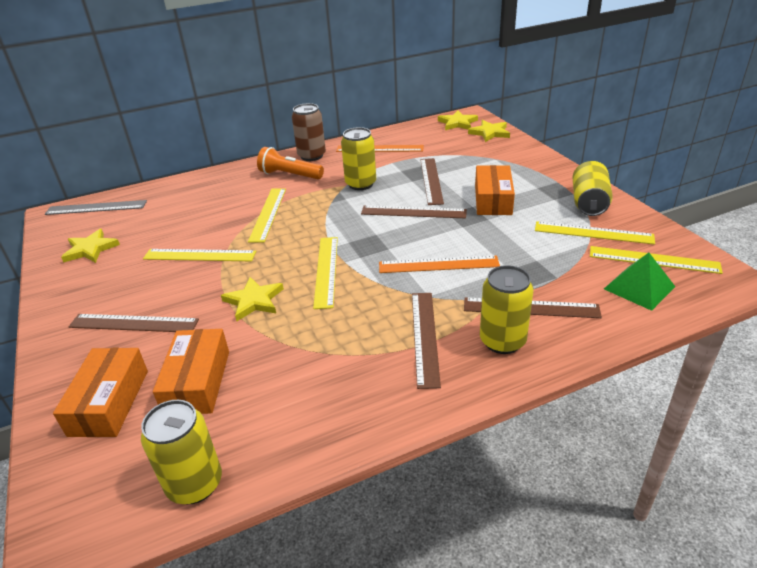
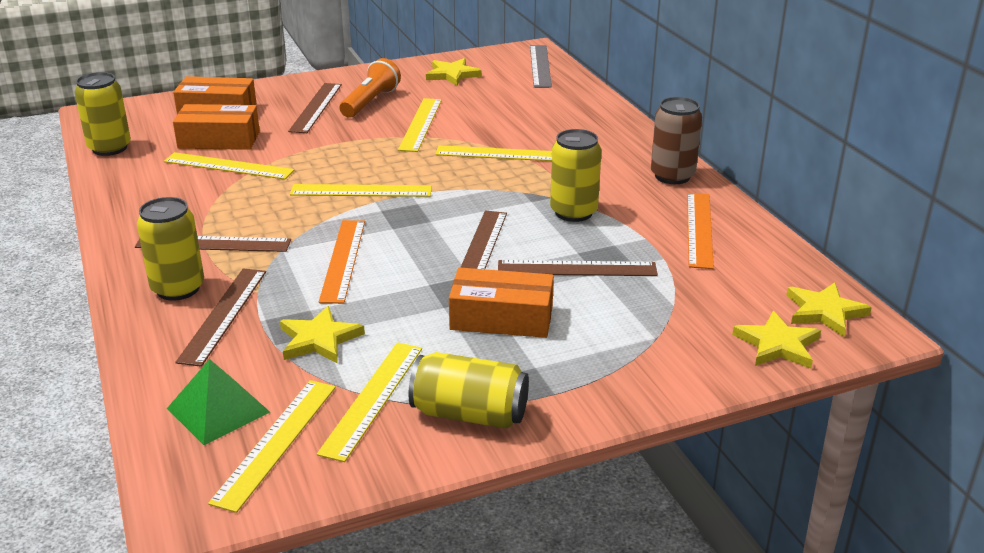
camera: 90 degrees right, 5 degrees down
yellow star [221,277,284,321] -> yellow star moved to [280,306,365,363]
orange flashlight [257,147,324,179] -> orange flashlight moved to [340,58,401,118]
none -> yellow ruler [164,152,294,179]

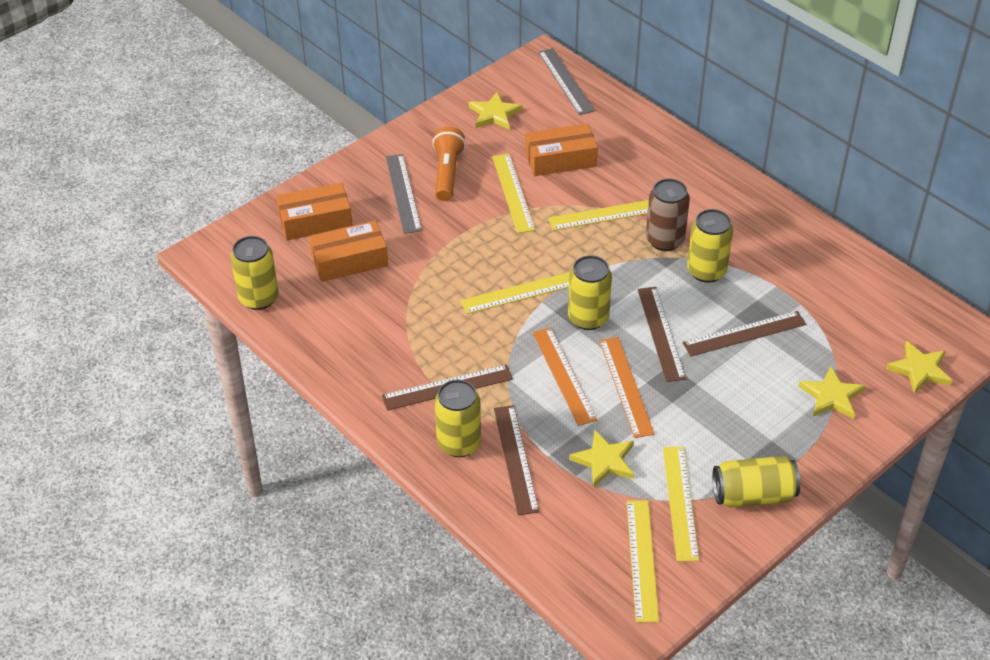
camera: 20 degrees left, 15 degrees up
yellow ruler [164,152,294,179] -> none
green pyramid [167,359,270,445] -> none
brown ruler [288,83,342,133] -> grey ruler [386,154,422,234]
orange box [449,267,554,338] -> orange box moved to [525,123,598,176]
brown can [651,97,702,184] -> brown can moved to [646,179,690,251]
orange ruler [687,193,714,269] -> orange ruler moved to [599,337,654,438]
yellow star [786,282,872,337] -> yellow star moved to [798,366,865,419]
none -> yellow can [568,255,612,330]

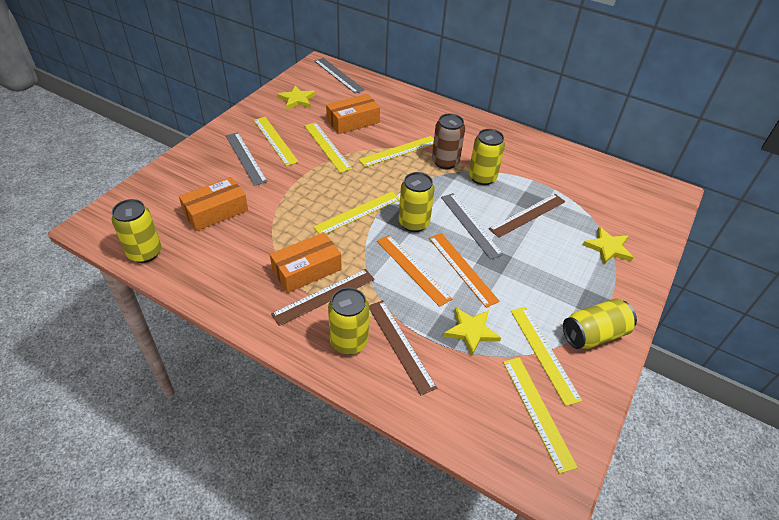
camera: 20 degrees left, 0 degrees up
orange box [276,183,353,240] -> orange box moved to [270,232,342,293]
orange flashlight [432,127,466,201] -> yellow ruler [254,117,299,166]
brown ruler [638,287,686,382] -> grey ruler [441,193,503,260]
yellow star [886,341,952,394] -> none

